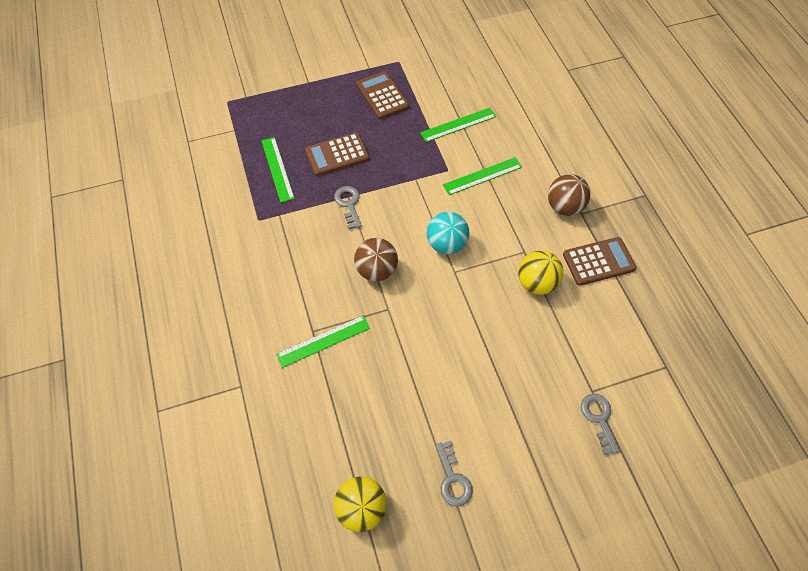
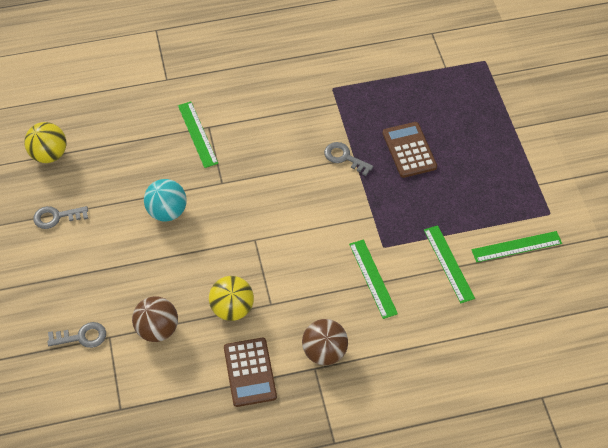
camera: 95 degrees right, 5 degrees down
green ruler [261,137,295,203] -> green ruler moved to [472,231,562,263]
grey key [334,186,362,229] -> grey key turned 135 degrees counterclockwise [324,142,373,176]
brown ball [354,238,398,282] -> brown ball moved to [132,296,178,342]
brown calculator [357,71,409,119] -> none
turquoise ball [427,212,469,254] -> turquoise ball moved to [144,179,187,222]

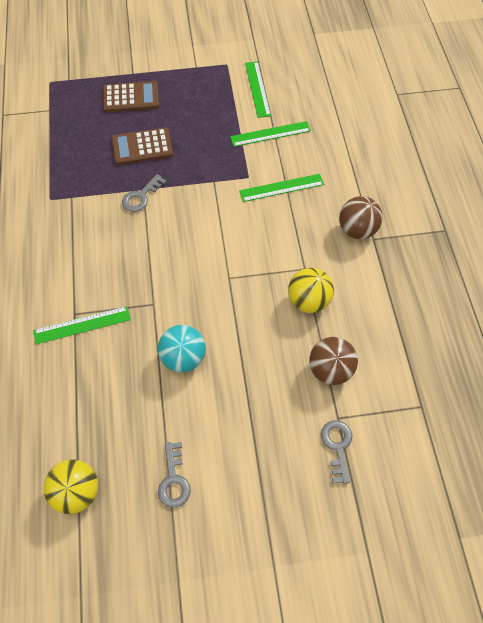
camera: 85 degrees left, 5 degrees up
brown calculator [224,338,277,407] -> brown calculator moved to [103,81,159,112]

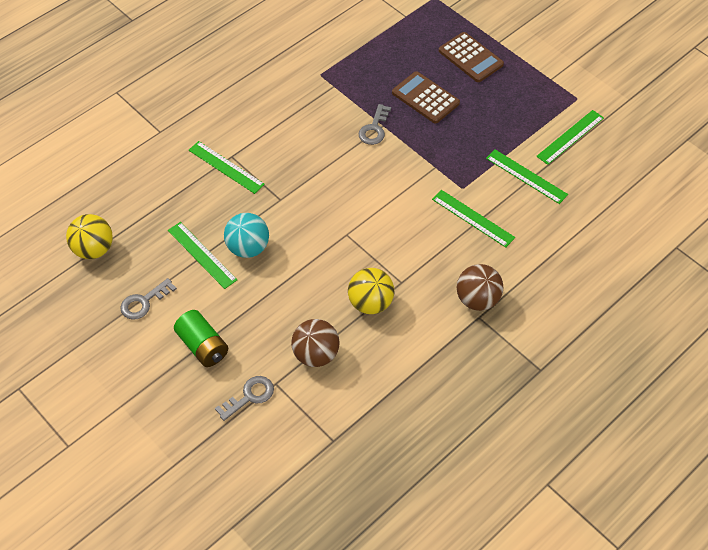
camera: 55 degrees right, 5 degrees down
grey key [122,174,167,212] -> grey key turned 75 degrees counterclockwise [358,104,391,145]
none -> green ruler [168,222,237,289]
none -> green battery [174,310,228,367]

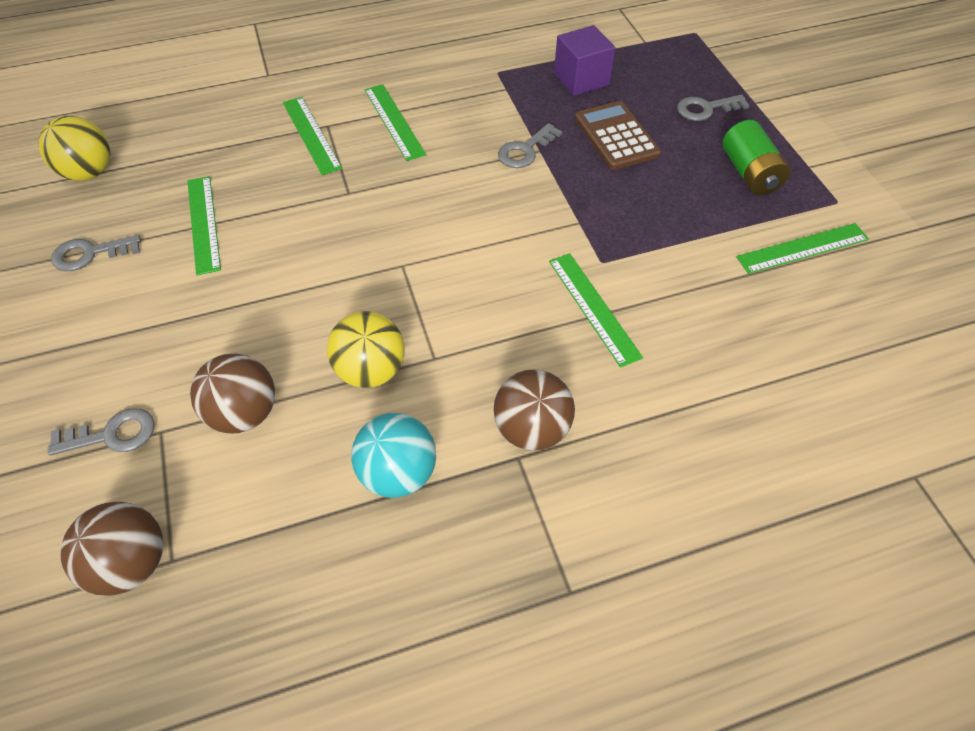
camera: 25 degrees right, 0 degrees up
green battery [174,310,228,367] -> green battery moved to [722,120,790,195]
turquoise ball [224,213,269,258] -> turquoise ball moved to [351,413,436,498]
brown calculator [439,32,504,82] -> grey key [677,94,750,121]
green ruler [486,149,568,204] -> green ruler moved to [364,84,426,161]
none -> brown ball [61,502,163,596]
none -> purple cube [554,25,615,96]

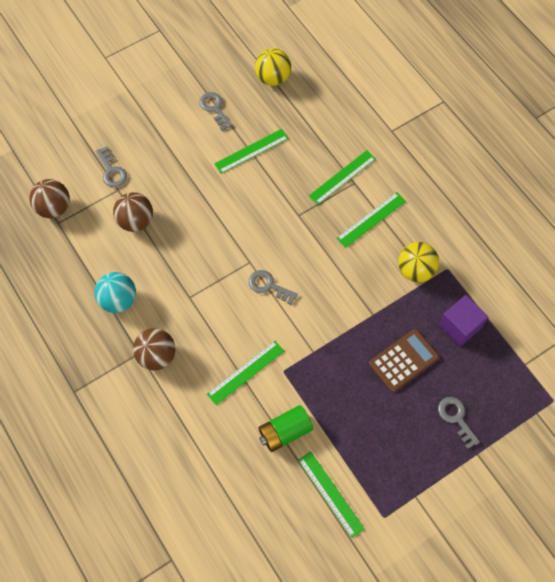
camera: 75 degrees right, 10 degrees up
yellow ball [327,311,405,388] -> yellow ball moved to [398,242,439,282]
grey key [498,123,563,168] -> grey key moved to [249,270,298,305]
green battery [722,120,790,195] -> green battery moved to [258,405,313,452]

